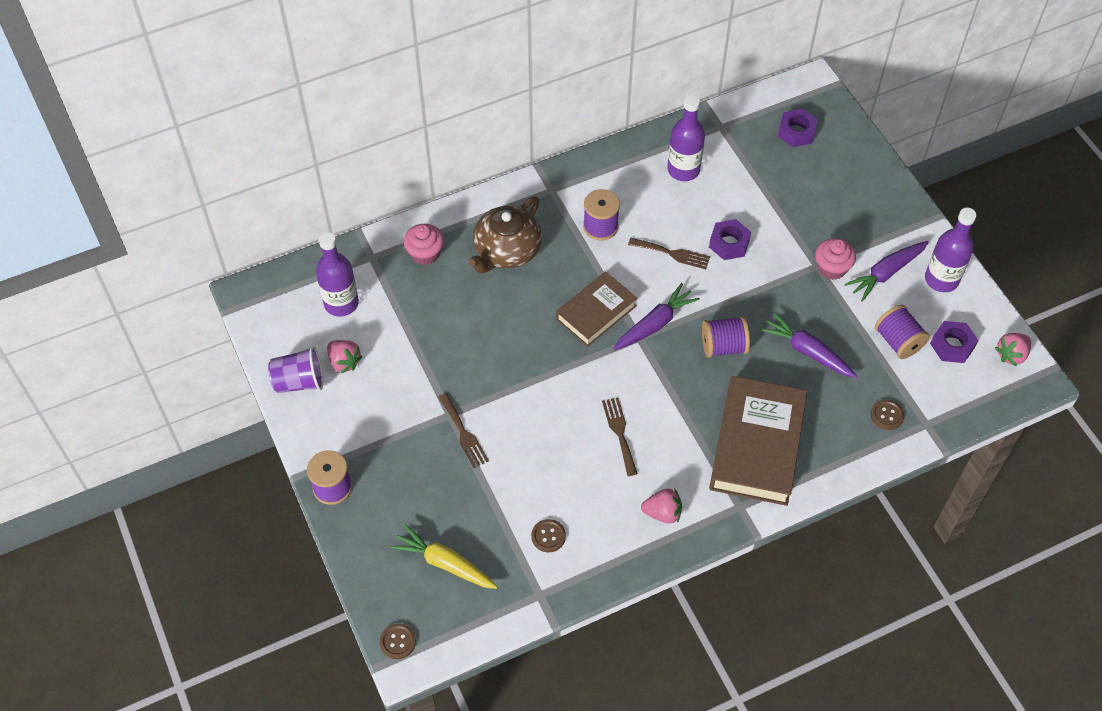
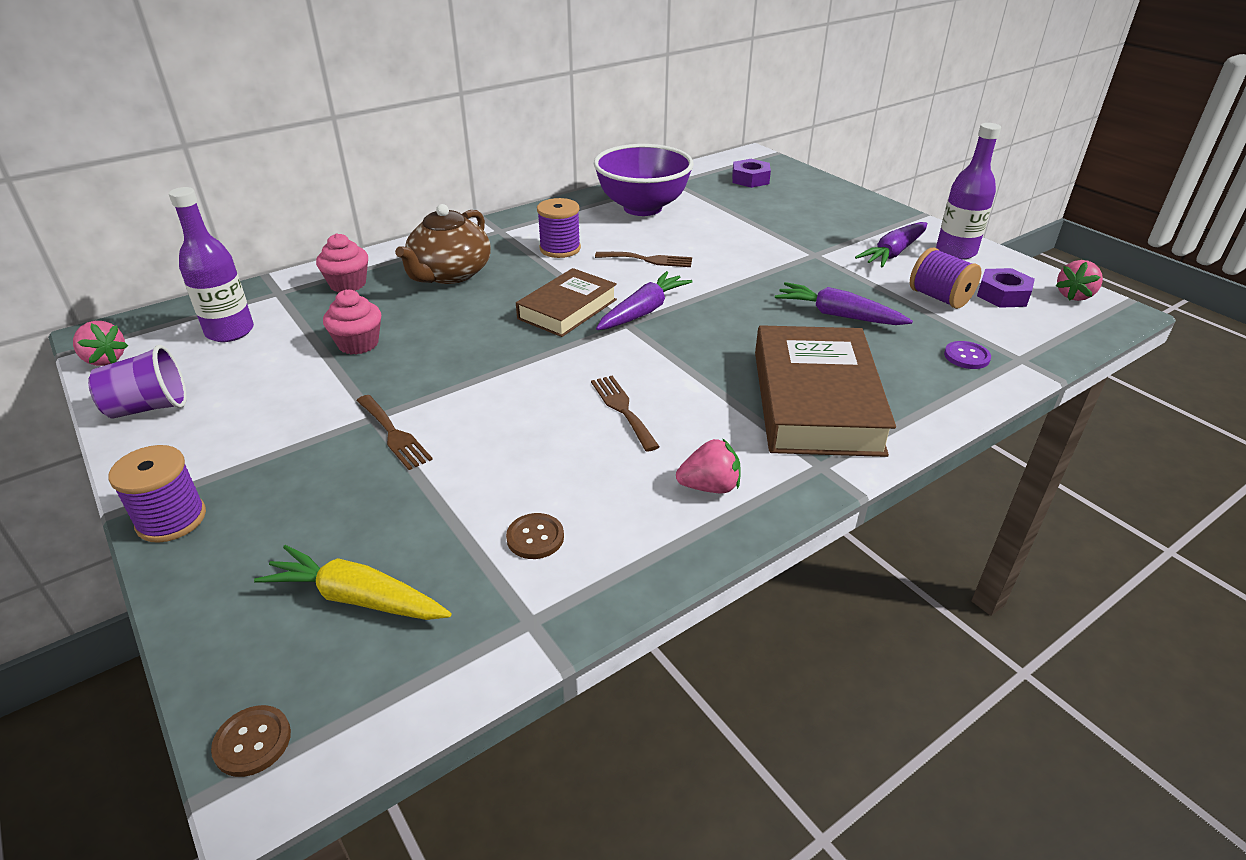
camera: 10 degrees left, 20 degrees down
pink strawberry [327,340,363,373] -> pink strawberry moved to [73,321,128,366]
purple bottle [667,95,705,181] -> purple bowl [594,144,694,216]
purple spool [702,316,750,358] -> none
purple nut [709,219,751,260] -> none
pink cupcake [815,238,856,280] -> pink cupcake moved to [323,290,381,354]
brown button [871,399,904,430] -> purple button [944,341,991,369]

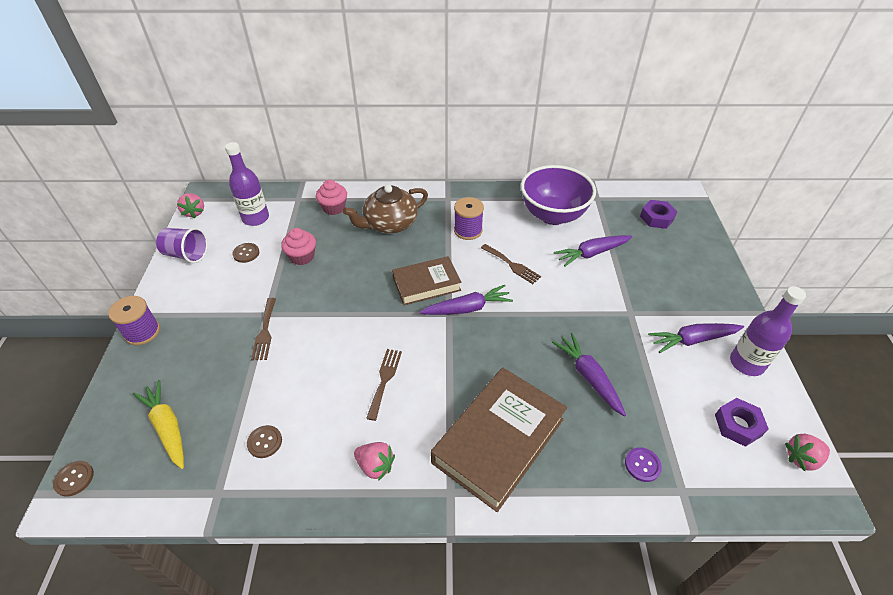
camera: 35 degrees right, 10 degrees up
purple spool [910,247,981,309] -> none
none -> brown button [232,243,259,263]
none -> purple carrot [554,235,632,267]

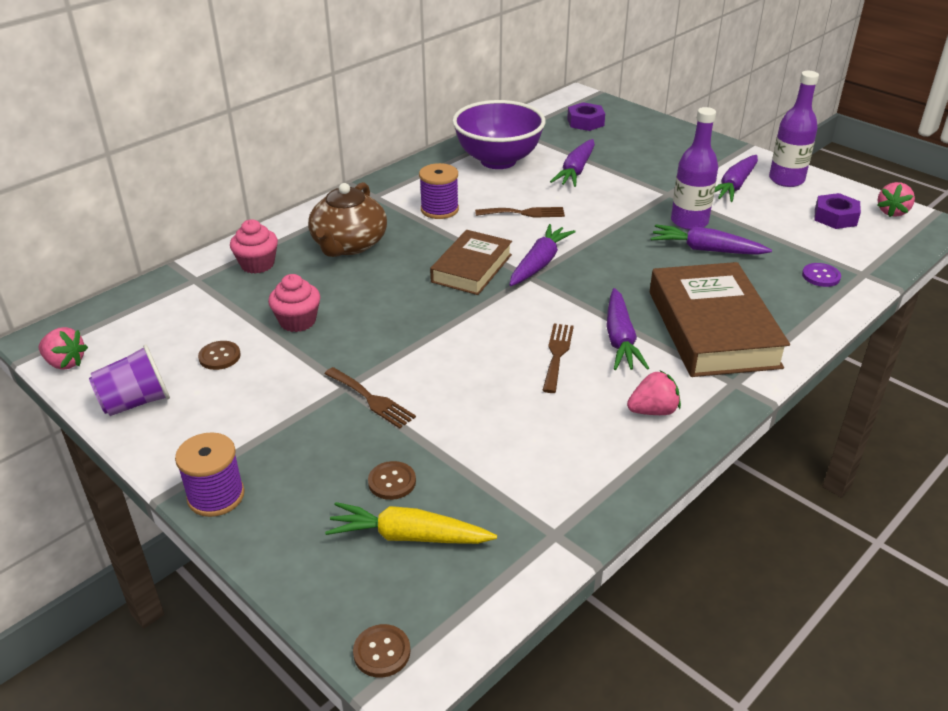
camera: 45 degrees left, 10 degrees down
purple bottle [225,142,269,226] -> purple bottle moved to [671,107,718,230]
brown button [247,425,282,458] -> brown button moved to [368,461,416,500]
brown fork [366,349,402,421] -> brown fork turned 45 degrees clockwise [542,324,574,393]
none -> purple carrot [606,288,649,370]

